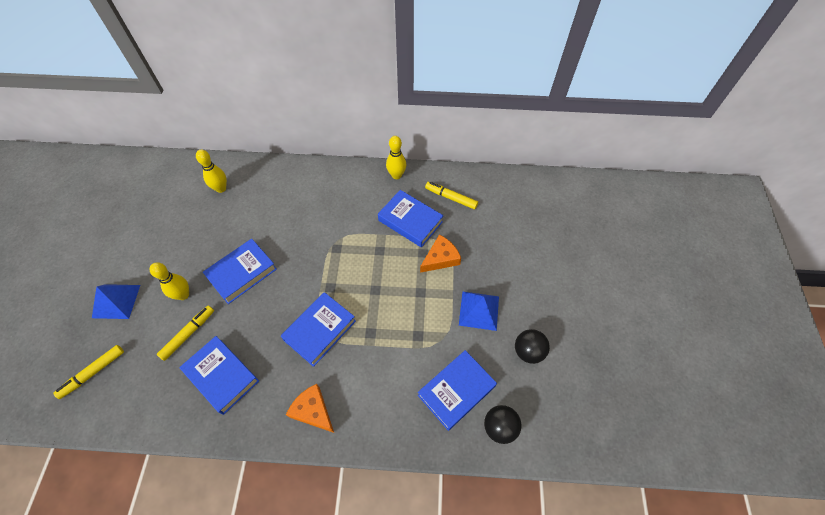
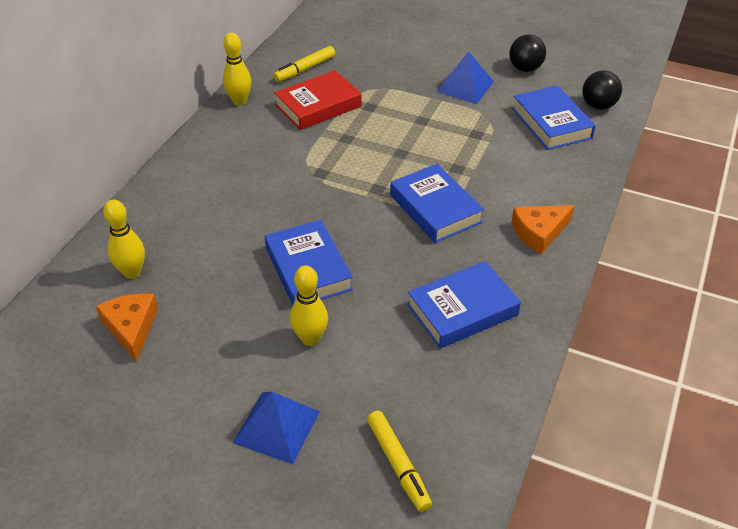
camera: 70 degrees left, 15 degrees down
yellow marker [157,306,214,361] -> none
blue book [378,190,444,247] -> red book [274,70,362,130]
orange cheese [420,235,461,273] -> orange cheese moved to [96,293,158,362]

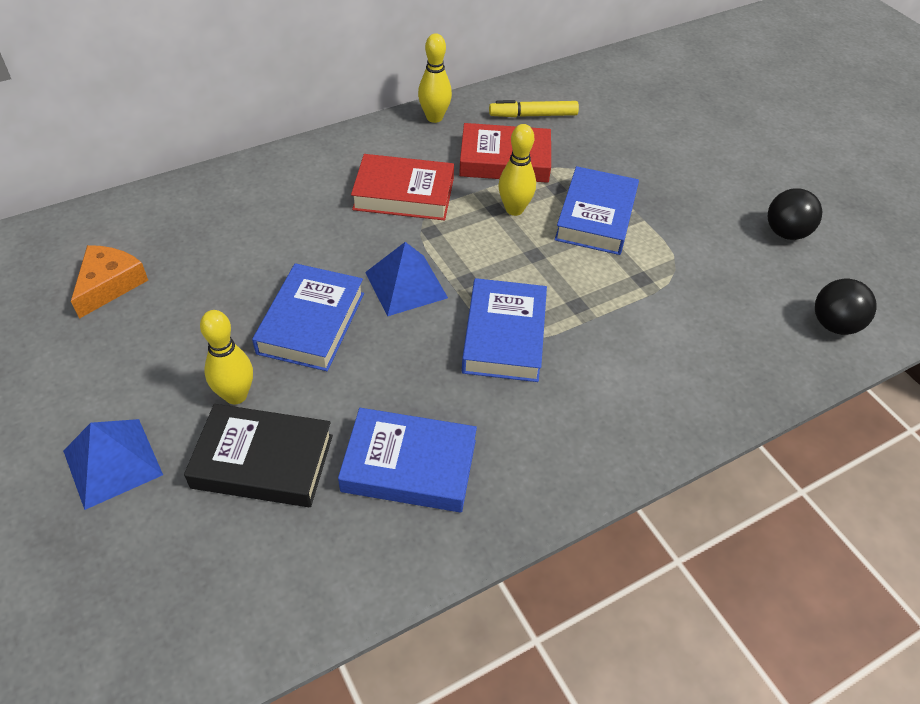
camera: 35 degrees right, 5 degrees up
yellow bowling pin [103,200,145,279] -> yellow bowling pin moved to [499,124,536,216]
yellow marker [367,411,432,512] -> none
blue pyramid [436,51,494,104] -> blue pyramid moved to [365,242,448,316]
orange cheese [511,205,575,254] -> none
blue book [512,85,596,150] -> blue book moved to [555,166,639,255]
none -> black book [184,404,333,507]
none -> red book [351,154,454,221]

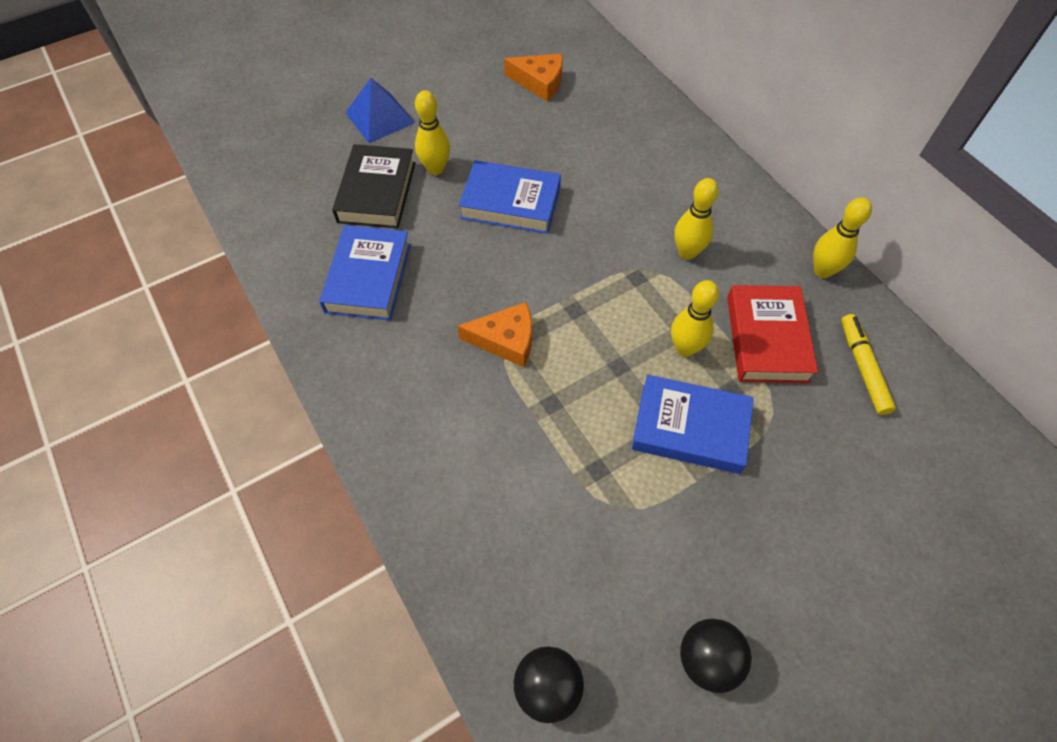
camera: 90 degrees right, 10 degrees up
red book [351,154,454,221] -> yellow bowling pin [674,178,719,260]
blue pyramid [365,242,448,316] -> none
blue book [462,278,547,382] -> orange cheese [457,302,532,367]

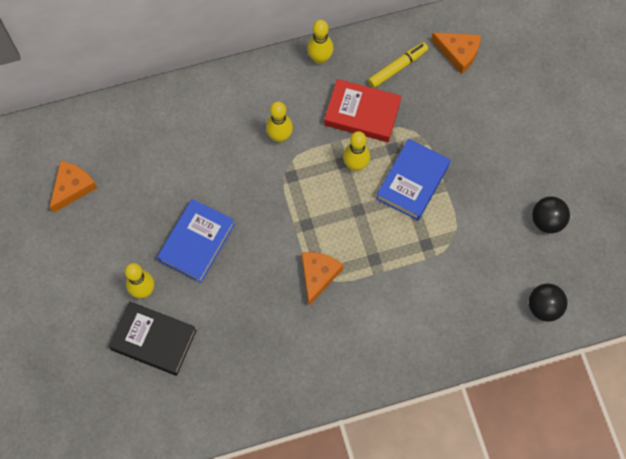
camera: 75 degrees left, 10 degrees up
blue book [319,225,411,321] -> none
blue pyramid [345,78,415,143] -> none
yellow marker [841,314,896,415] -> yellow marker turned 135 degrees clockwise [368,42,428,88]
none -> orange cheese [431,33,481,74]

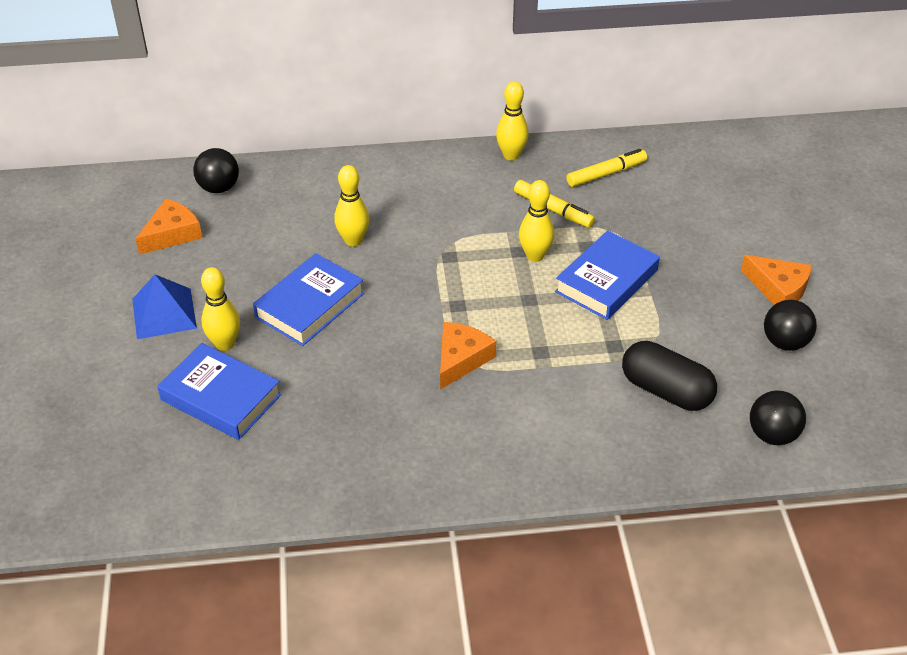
camera: 10 degrees right, 25 degrees down
black book [109,301,197,376] -> blue book [157,343,281,440]
yellow bowling pin [266,101,293,143] -> yellow bowling pin moved to [334,165,369,247]
red book [324,79,401,142] -> yellow marker [514,180,595,228]
orange cheese [431,33,481,74] -> orange cheese moved to [741,255,812,305]
none -> blue pyramid [132,274,197,339]
none -> black ball [193,148,239,193]
none -> black capsule [622,341,717,411]

